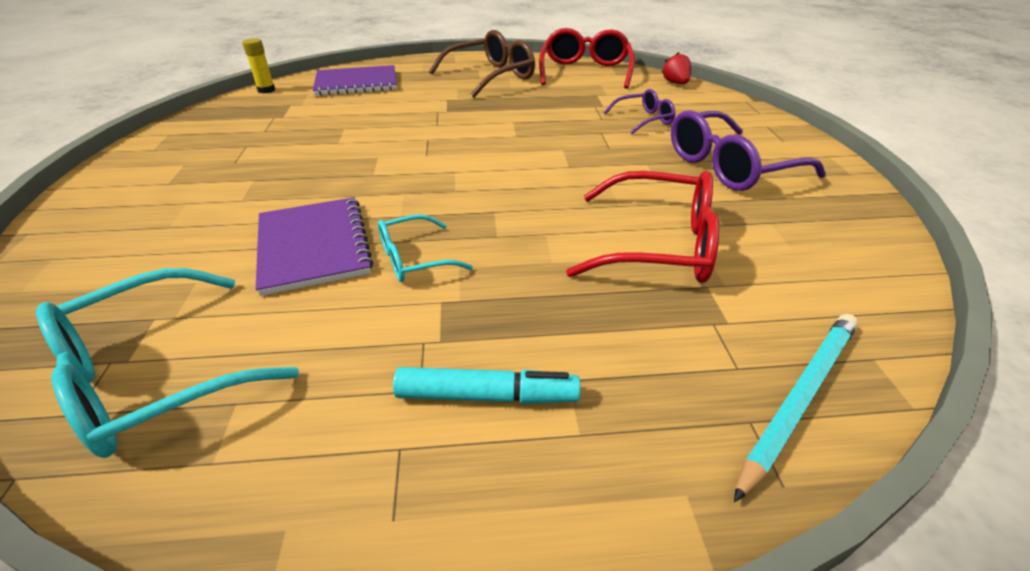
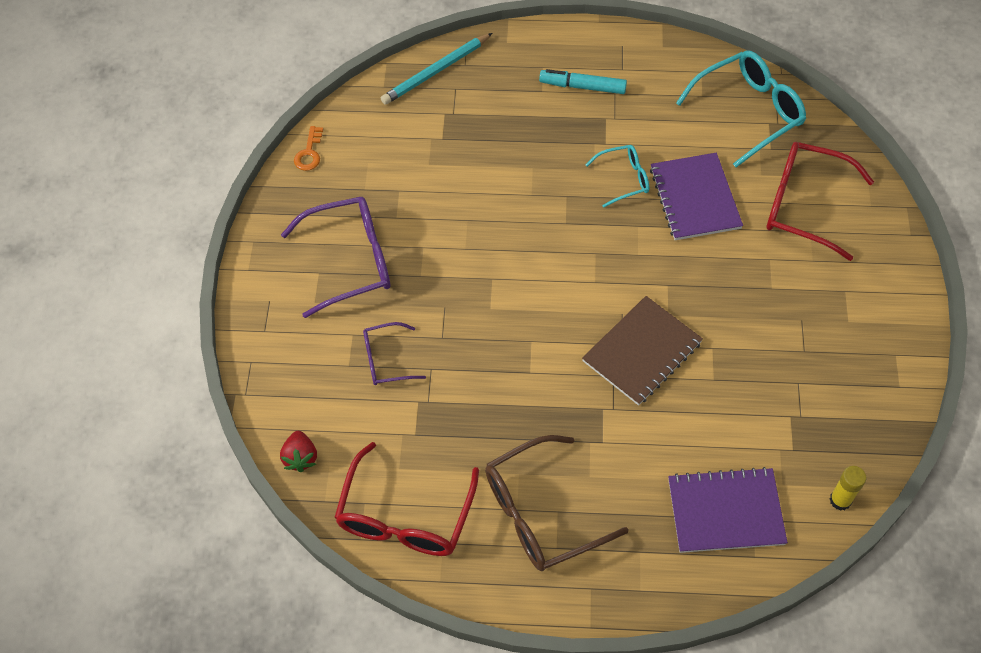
camera: 170 degrees left, 20 degrees up
red glasses [566,171,719,283] -> red glasses moved to [766,142,874,261]
none -> orange key [294,126,323,171]
none -> brown notebook [582,296,703,406]

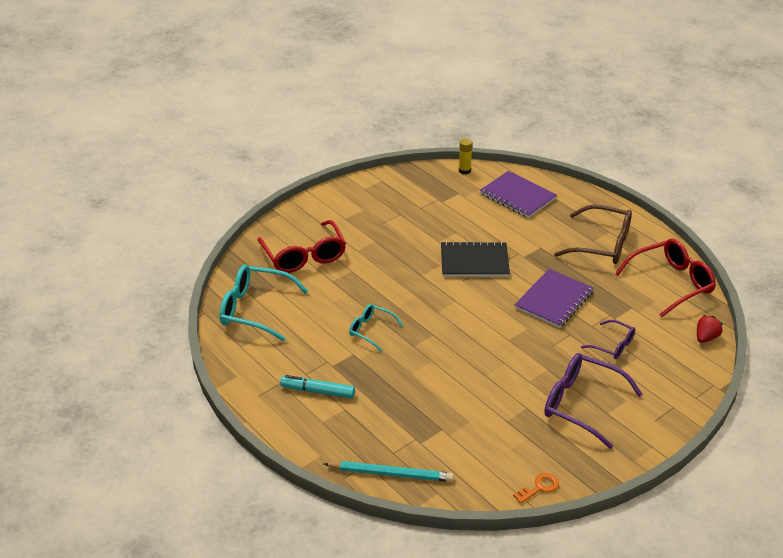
camera: 135 degrees left, 20 degrees down
turquoise marker [539,69,627,94] -> turquoise marker turned 135 degrees clockwise [280,375,355,399]
brown notebook [582,296,703,406] -> black notebook [441,241,510,277]
purple notebook [650,153,743,240] -> purple notebook moved to [514,269,594,328]

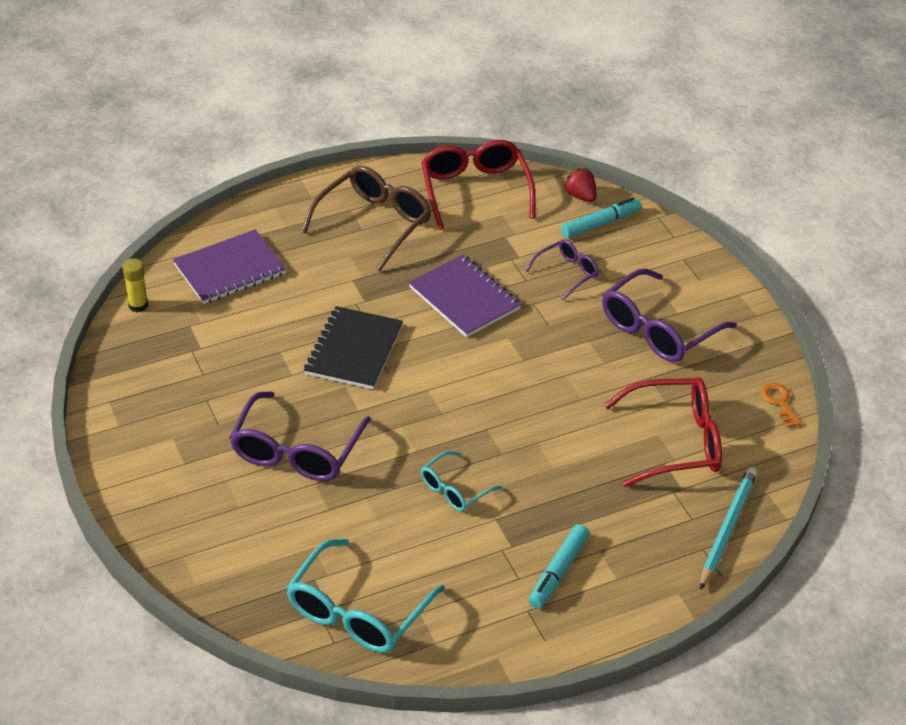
camera: 75 degrees left, 5 degrees up
red glasses [257,220,346,273] -> red glasses moved to [604,377,722,487]
none -> purple glasses [229,391,371,481]
none -> turquoise marker [561,197,641,238]

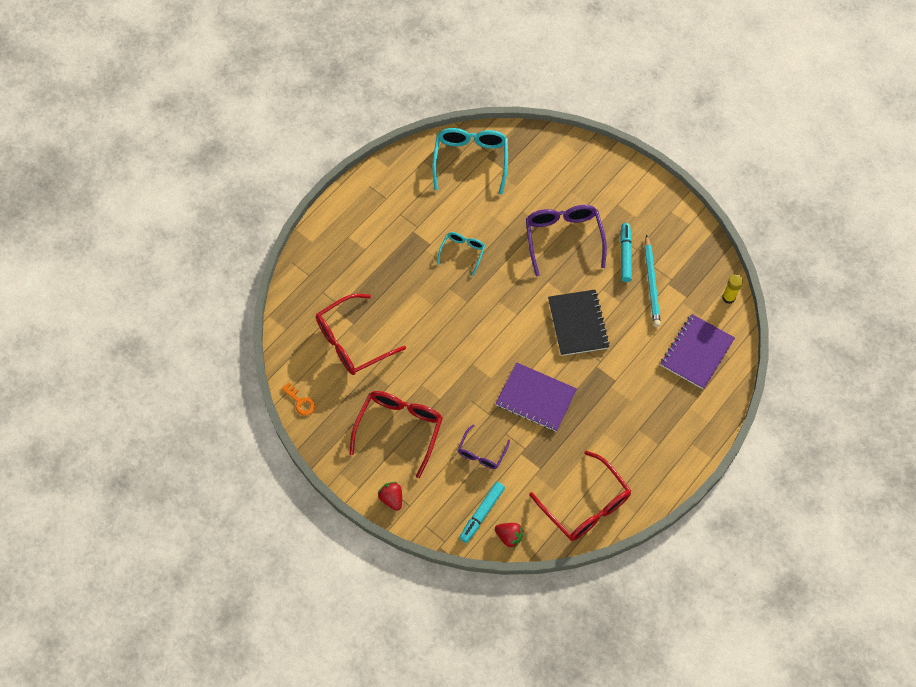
camera: 155 degrees right, 20 degrees up
brown glasses [301,166,432,272] -> none
turquoise marker [529,524,589,608] -> turquoise marker moved to [620,223,632,282]
purple glasses [602,269,737,362] -> red glasses [350,391,443,478]
turquoise pencil [700,467,757,590] -> turquoise pencil moved to [644,234,661,327]
none -> red strawberry [378,482,402,511]

